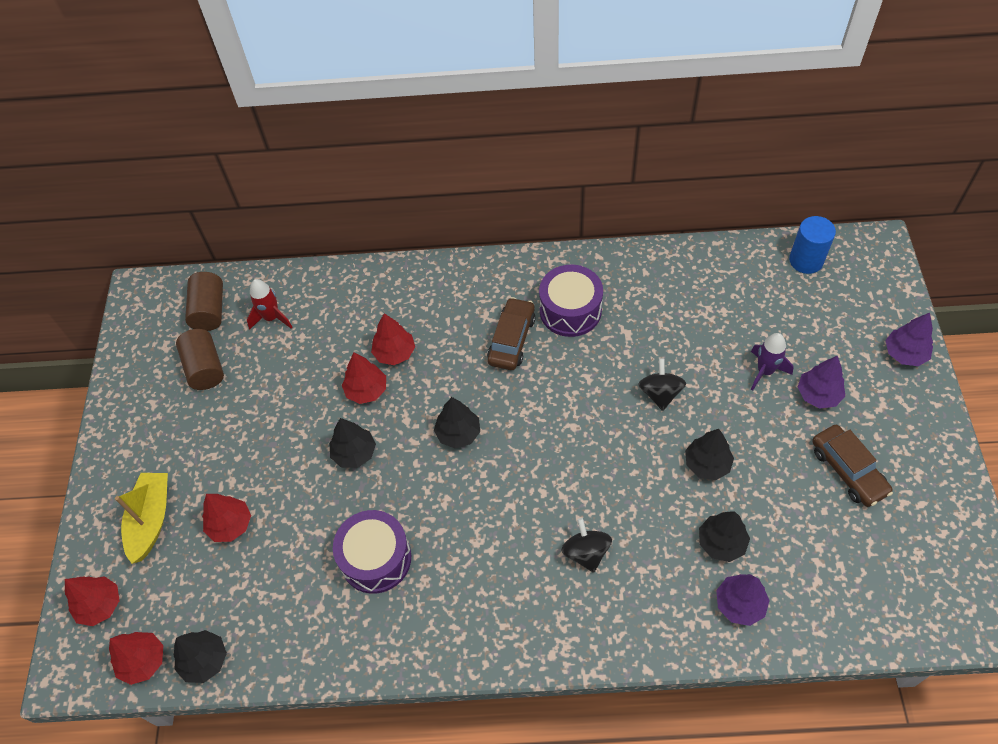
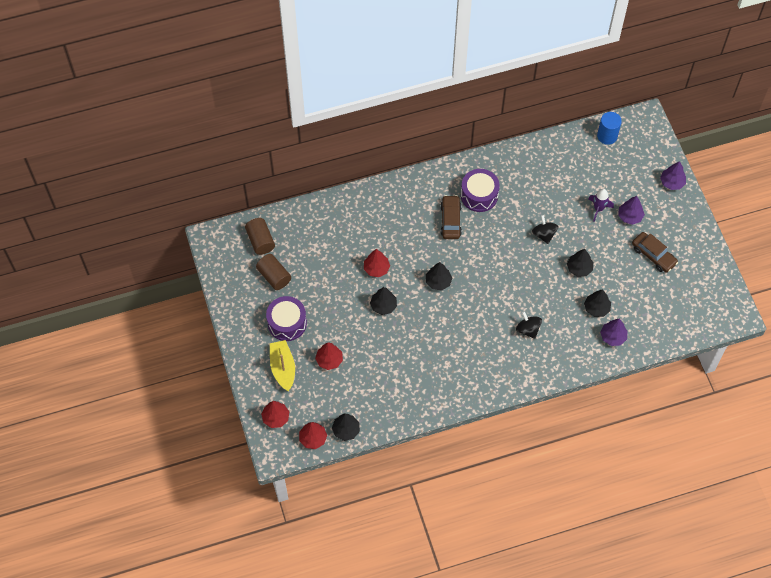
camera: 20 degrees left, 5 degrees up
red rocket [247,279,292,330] -> none
purple drum [333,510,411,594] -> purple drum moved to [266,296,307,341]
red tree [371,313,415,365] -> none

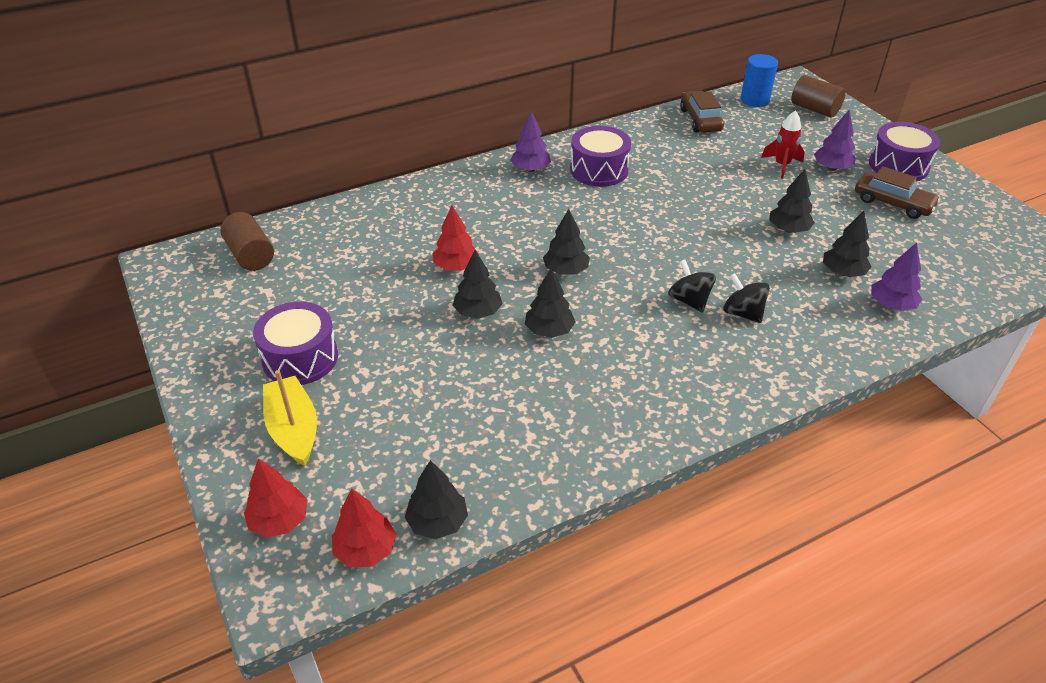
camera: 10 degrees left, 20 degrees down
brown cylinder [256,254,291,290] -> brown cylinder moved to [791,75,846,118]
red tree [315,342,343,370] -> none
brown car [440,195,462,239] -> brown car moved to [680,91,724,133]
black spinning top [532,215,559,244] -> black spinning top moved to [668,260,716,313]
purple rocket [588,189,614,222] -> red rocket [761,110,805,179]
purple tree [660,161,686,190] -> purple tree moved to [511,111,551,172]
none -> black tree [525,268,575,338]
none -> purple drum [869,122,940,181]

